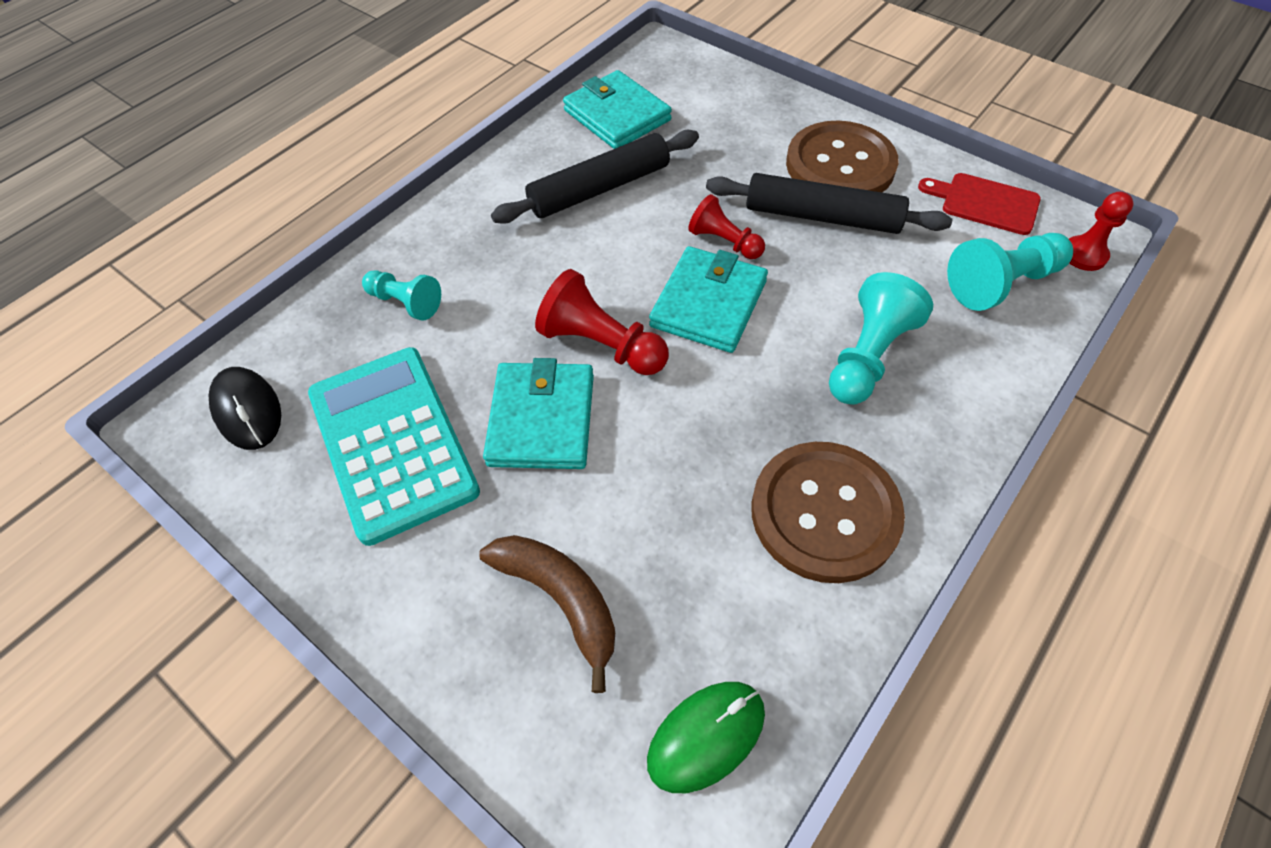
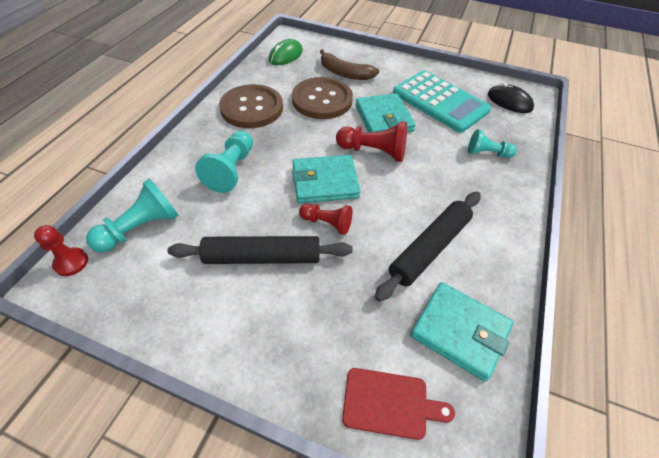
camera: 160 degrees right, 5 degrees down
turquoise wallet [649,246,768,353] -> turquoise wallet turned 75 degrees clockwise [292,155,360,203]
brown button [786,120,899,192] -> brown button moved to [292,77,353,119]
red cutting board [918,173,1041,235] -> red cutting board moved to [342,368,455,440]

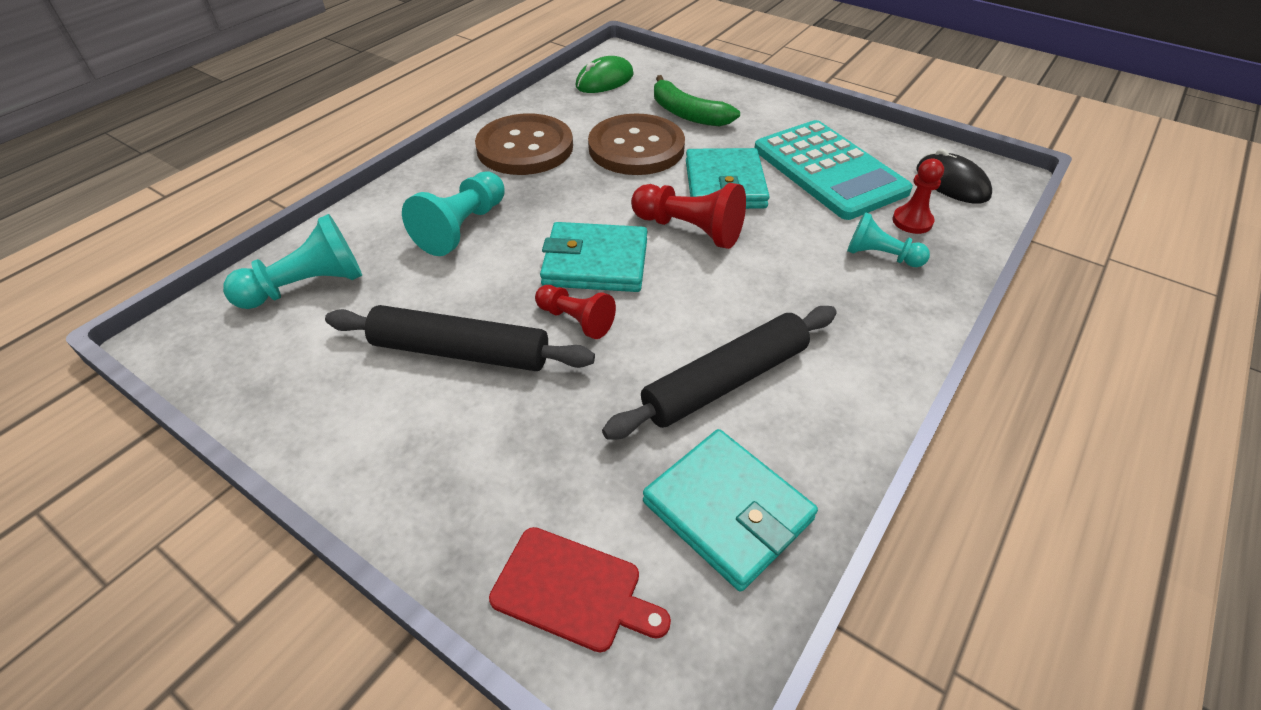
camera: 15 degrees right, 5 degrees down
red pawn [34,225,88,276] -> red pawn moved to [892,159,944,234]
brown banana [320,49,379,80] -> green banana [654,75,740,126]

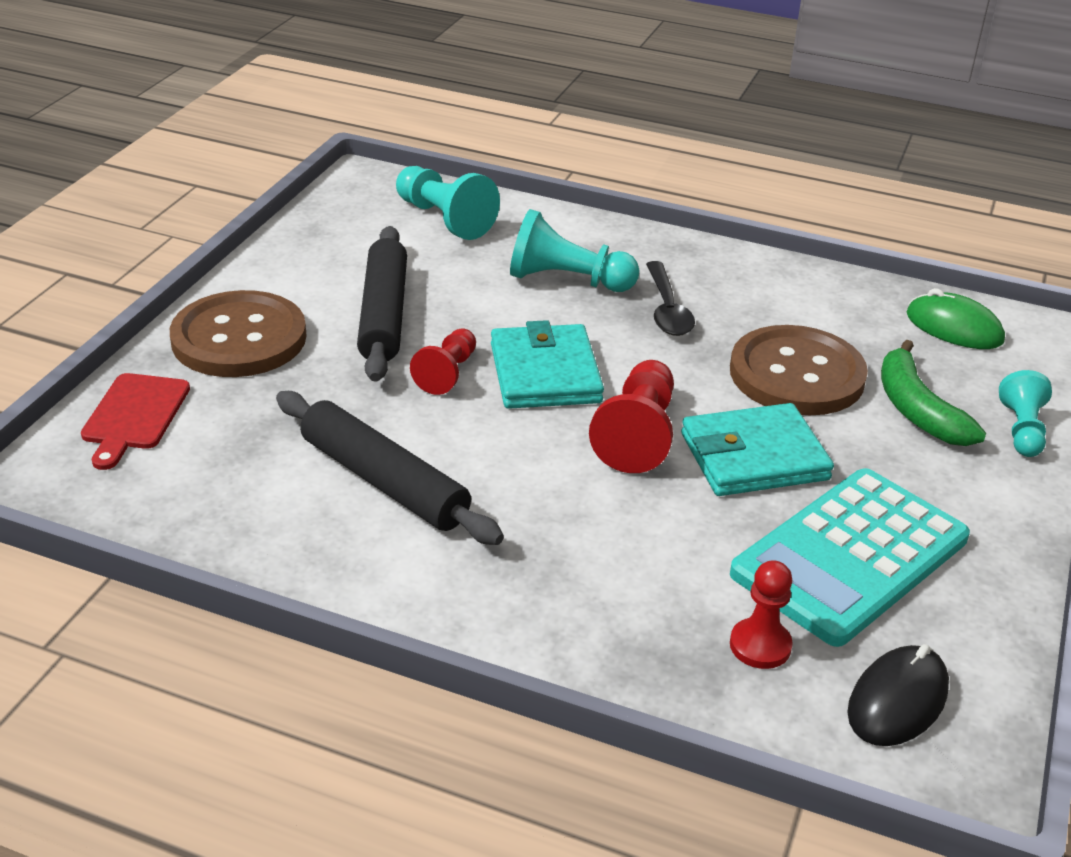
camera: 75 degrees right, 10 degrees down
brown button [475,114,573,175] -> brown button moved to [170,290,307,377]
turquoise wallet [643,429,818,592] -> none
green banana [654,75,740,126] -> green banana turned 45 degrees counterclockwise [881,340,986,446]
turquoise pawn [847,212,930,267] -> turquoise pawn moved to [999,370,1052,457]
none -> black spoon [646,261,695,336]

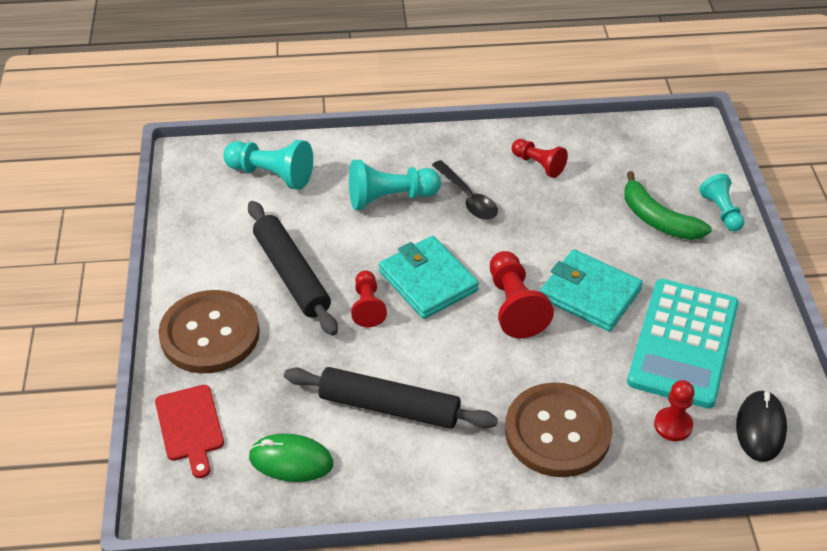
camera: 25 degrees left, 10 degrees up
turquoise wallet [681,403,834,496] -> turquoise wallet turned 75 degrees clockwise [540,249,643,332]
brown button [730,325,868,415] -> brown button moved to [505,382,612,477]
green mouse [906,288,1005,349] -> green mouse moved to [249,433,333,482]
none -> red pawn [511,139,568,178]

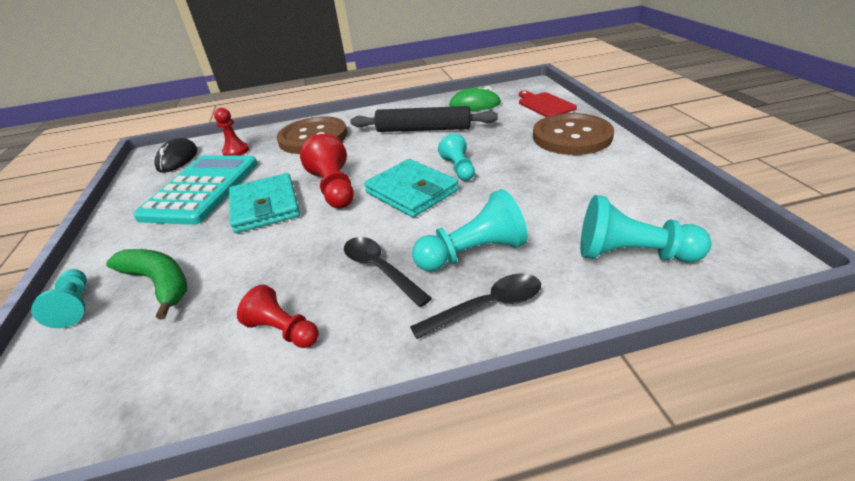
camera: 175 degrees right, 10 degrees down
black rolling pin [248,201,338,336] -> none
red pawn [351,270,387,327] -> turquoise pawn [438,134,475,181]
turquoise wallet [540,249,643,332] -> turquoise wallet turned 45 degrees clockwise [229,173,300,233]
none -> black spoon [410,273,541,339]

